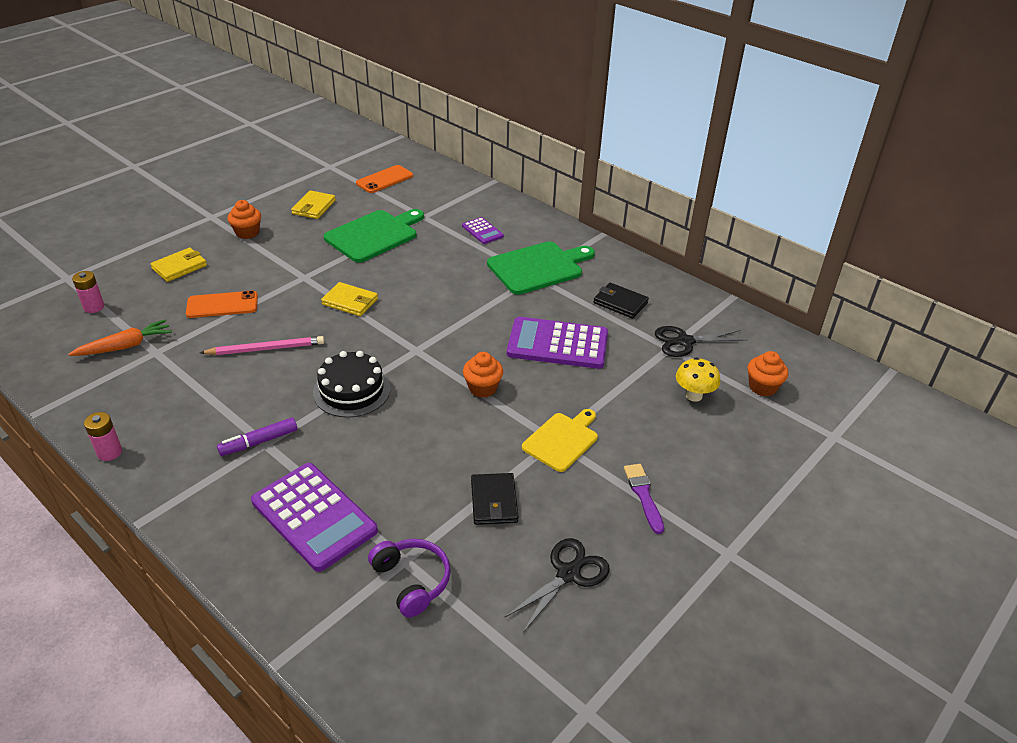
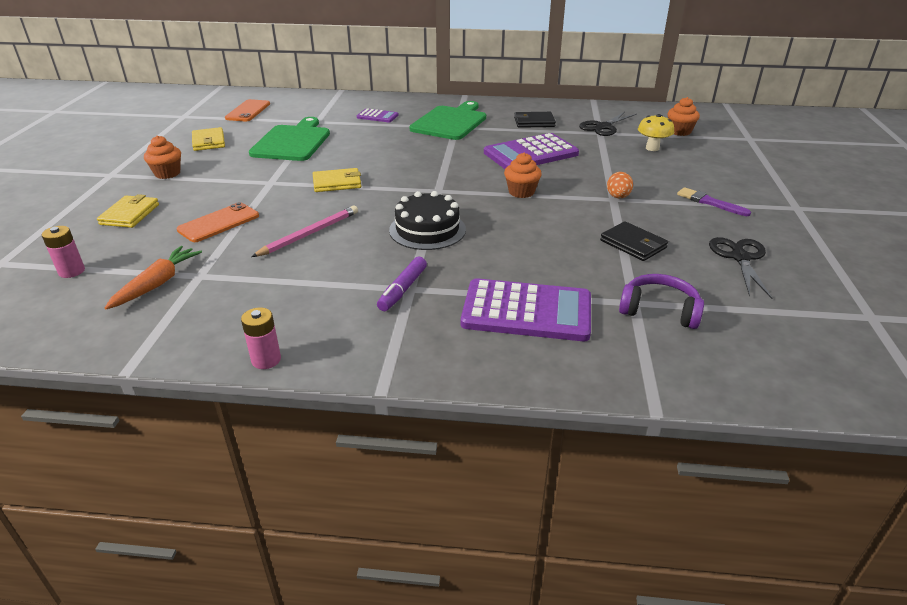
camera: 35 degrees left, 5 degrees down
yellow cutting board [522,409,598,472] -> orange egg [607,172,633,198]

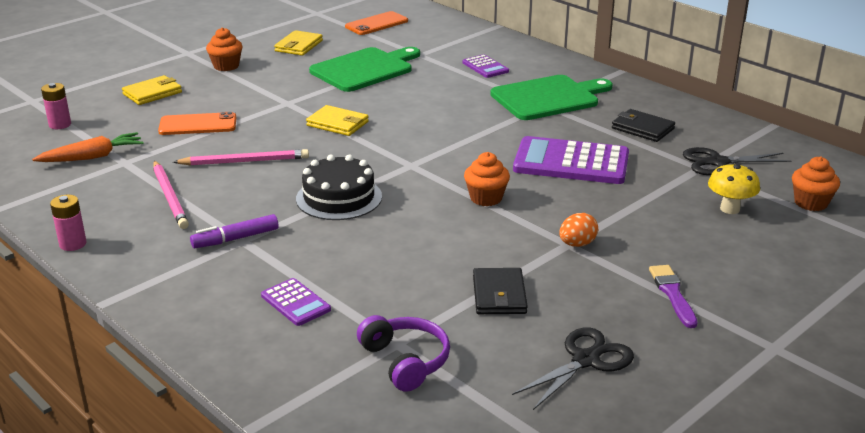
camera: 40 degrees right, 5 degrees down
purple calculator [461,278,591,341] -> purple calculator [261,278,331,326], size x0.50
none -> pink pencil [153,160,189,229]

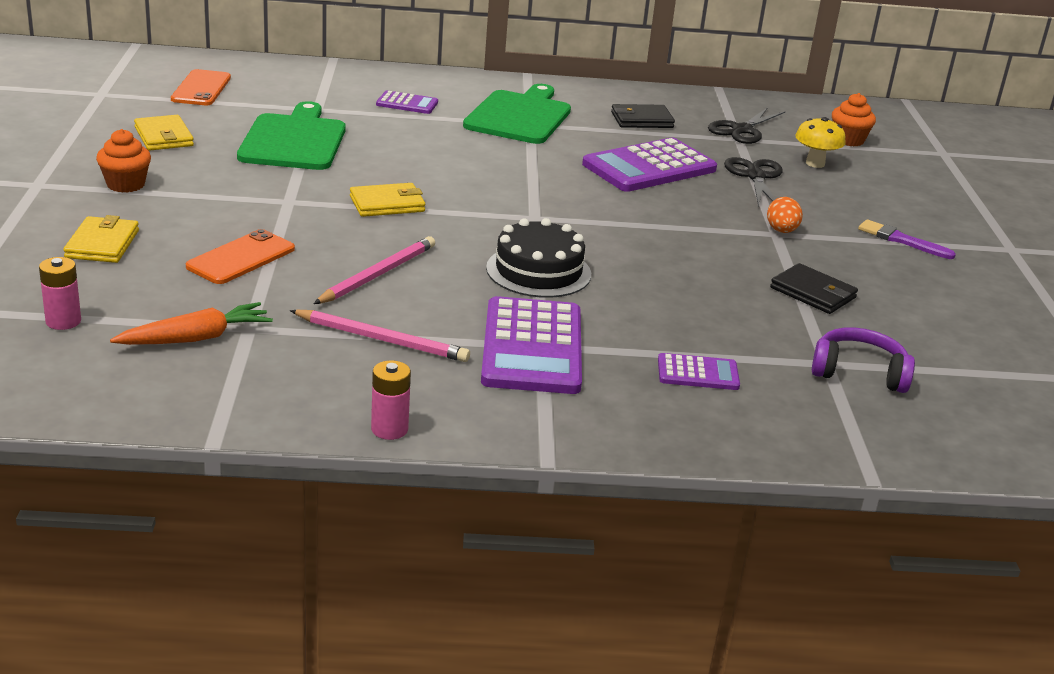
camera: 50 degrees left, 0 degrees up
orange carrot [32,132,144,162] -> orange carrot turned 45 degrees clockwise [110,302,273,345]
purple marker [190,214,279,248] -> purple calculator [481,296,582,394]
orange cupcake [464,152,510,206] -> none
black scissors [512,327,634,410] -> black scissors moved to [724,157,783,207]

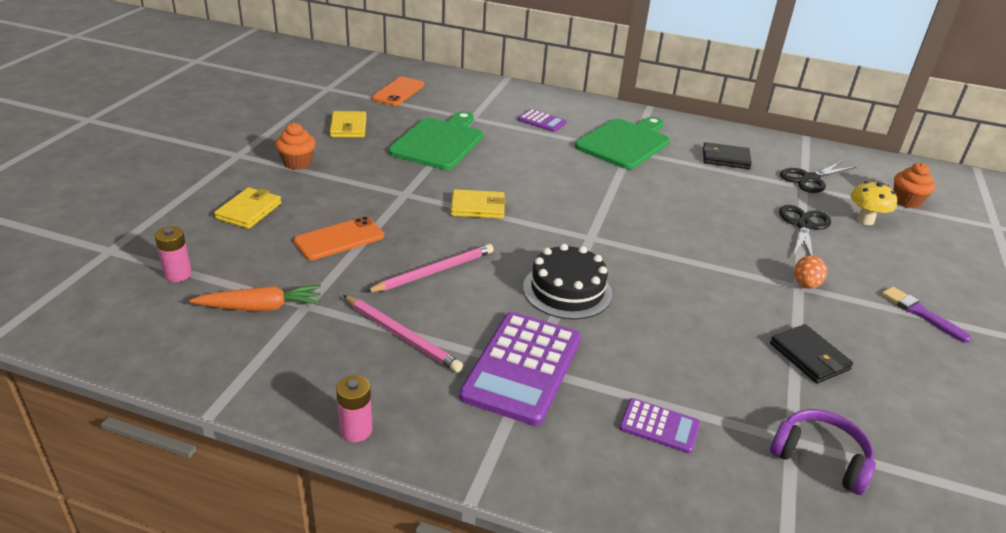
camera: 20 degrees right, 5 degrees up
purple calculator [582,138,717,192] -> none

